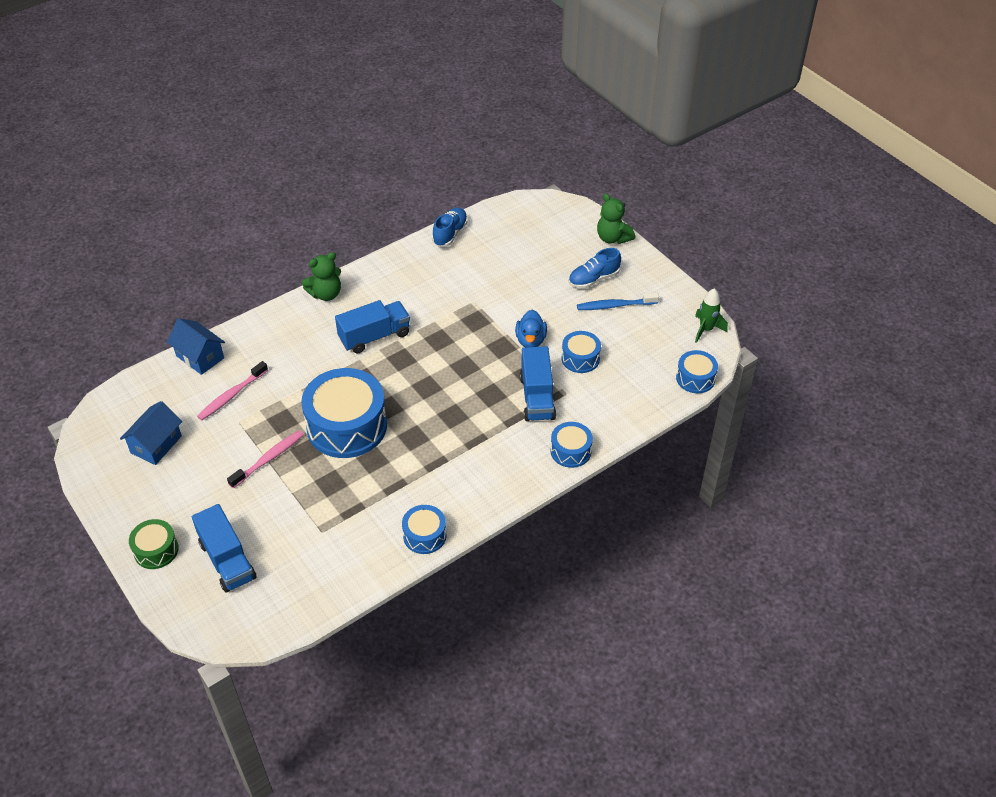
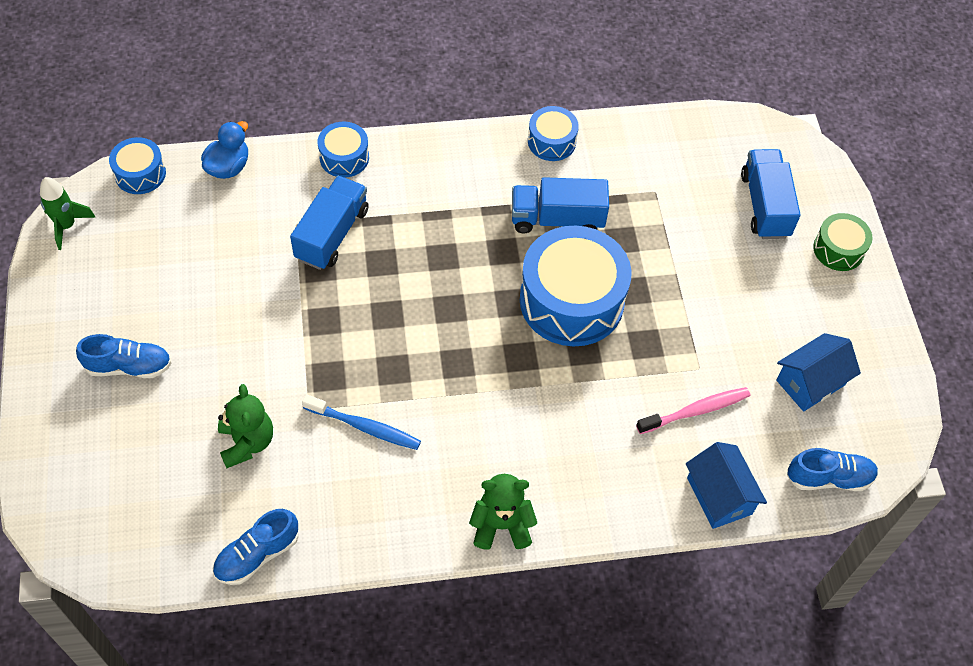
camera: 155 degrees left, 10 degrees up
pink toothbrush [227,430,304,488] -> none
blue truck [335,300,410,353] -> blue truck moved to [512,177,609,234]
blue duck [515,310,547,347] -> blue duck moved to [201,121,248,179]
blue drum [562,331,601,373] -> none
blue toothbrush [577,293,659,310] -> blue toothbrush moved to [302,394,421,450]
green teddy bear [597,193,635,244] -> green teddy bear moved to [218,384,273,468]
none -> blue shoe [787,448,878,491]

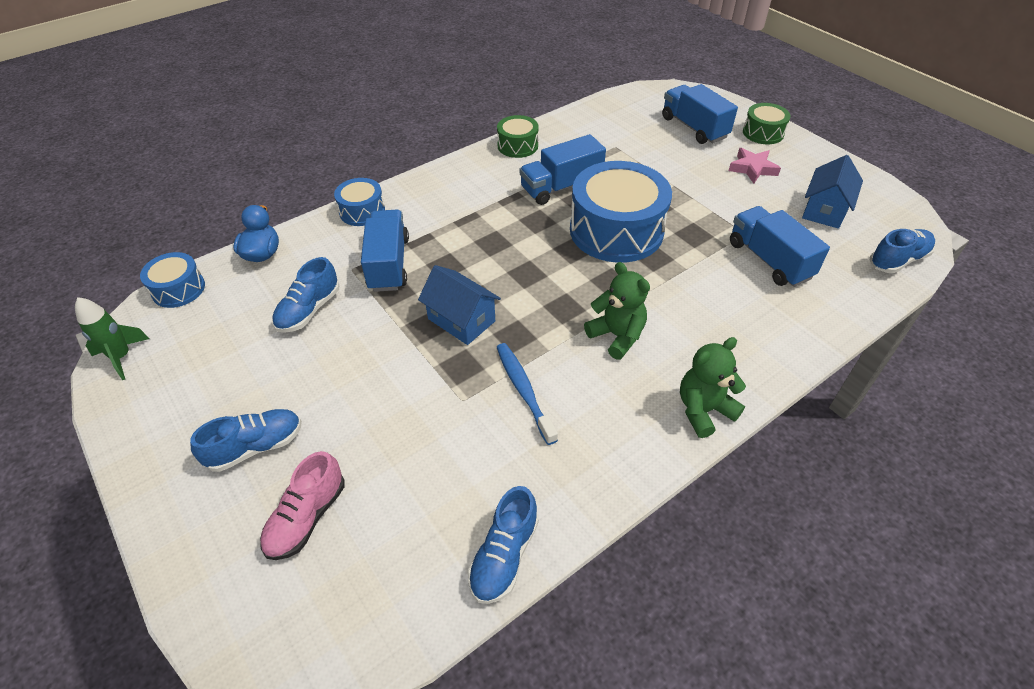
camera: 25 degrees left, 10 degrees down
green teddy bear [218,384,273,468] -> green teddy bear moved to [584,262,650,360]
blue toothbrush [302,394,421,450] -> blue toothbrush turned 105 degrees counterclockwise [497,343,558,445]
blue drum [528,106,579,161] -> green drum [497,115,539,158]
pink toothbrush [636,387,750,434] -> blue truck [730,206,830,287]
blue house [686,442,767,529] -> blue house moved to [418,265,501,345]
none -> pink shoe [260,451,345,560]
none -> blue shoe [272,257,339,333]
none -> pink star [728,148,781,183]

